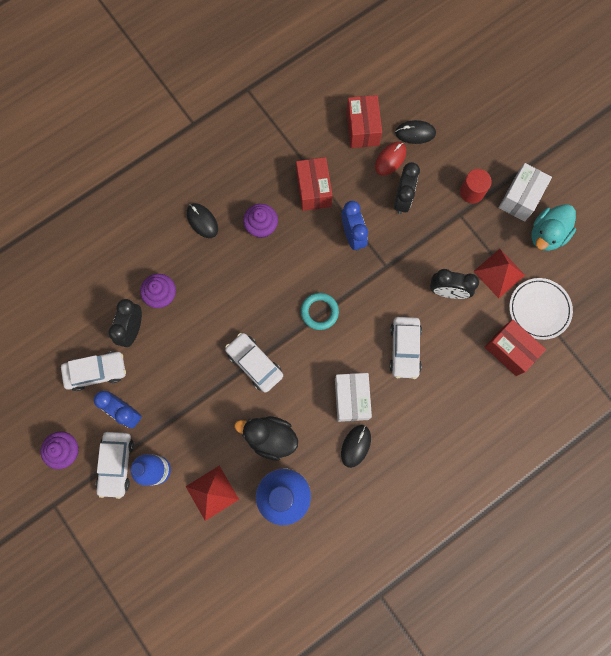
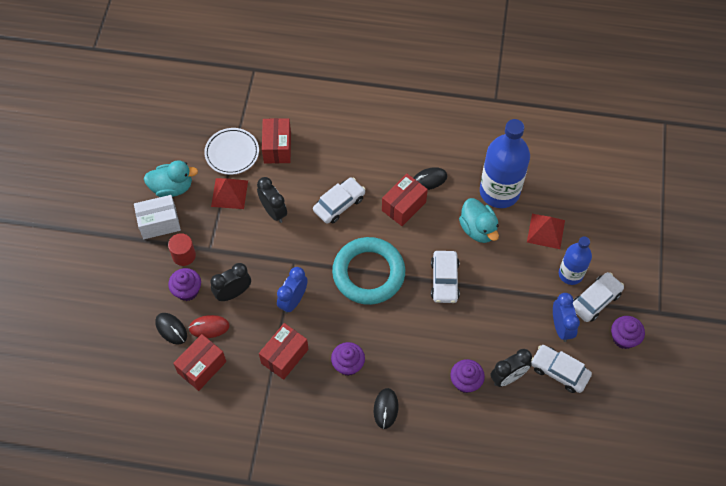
camera: 135 degrees left, 15 degrees down
black duck [234,416,298,461] -> turquoise duck [459,198,499,243]
turquoise ring [301,293,339,330] -> turquoise ring [332,237,405,305], size x2.08
white box [335,373,372,422] -> red box [382,174,428,226]
none -> purple cupcake [168,268,201,301]

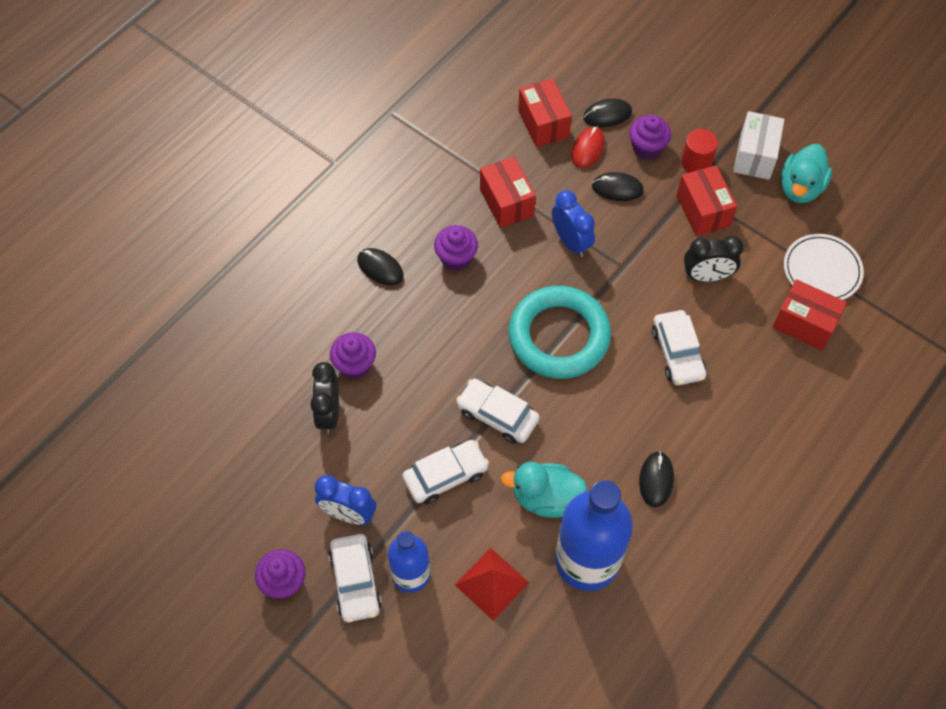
camera: 120 degrees right, 0 degrees up
red pyramid [211,178,248,209] -> none
black clock [211,263,251,301] -> black mouse [592,172,644,201]
red box [382,174,428,226] -> red box moved to [676,165,737,236]
white car [531,345,592,393] -> white car moved to [402,440,489,504]

